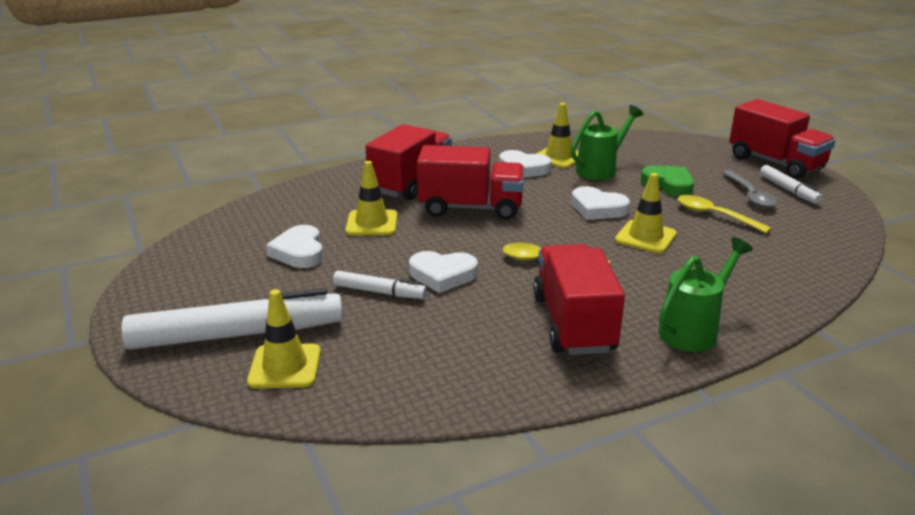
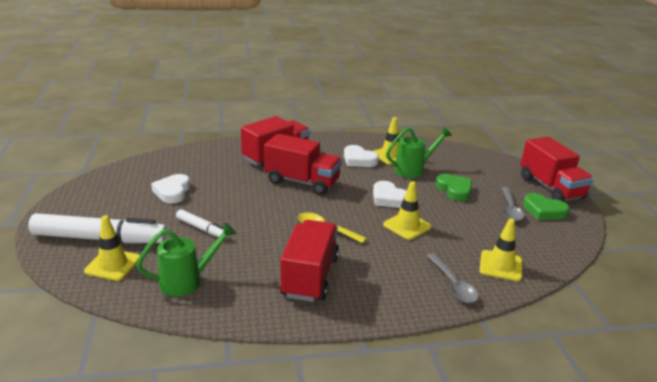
camera: 15 degrees right, 0 degrees up
yellow traffic cone [345,161,398,235] -> yellow traffic cone moved to [479,218,522,281]
white heart [409,251,478,293] -> none
green watering can [658,237,753,352] -> green watering can moved to [136,222,237,297]
yellow spoon [678,195,771,233] -> none
white marker [760,165,823,204] -> green heart [523,193,569,220]
none -> grey spoon [427,253,479,303]

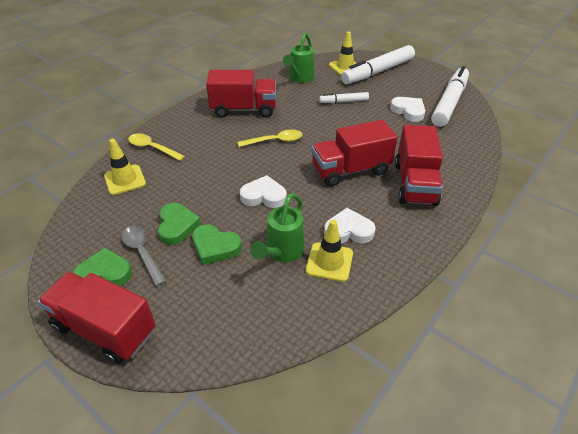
camera: 140 degrees right, 15 degrees up
red truck [280,220,339,302] -> red truck turned 60 degrees counterclockwise [206,70,276,118]
yellow traffic cone [383,181,431,240] -> none
grey spoon [427,253,479,303] -> yellow spoon [128,133,185,161]
none -> green heart [158,203,201,245]
none -> white marker [431,66,469,127]

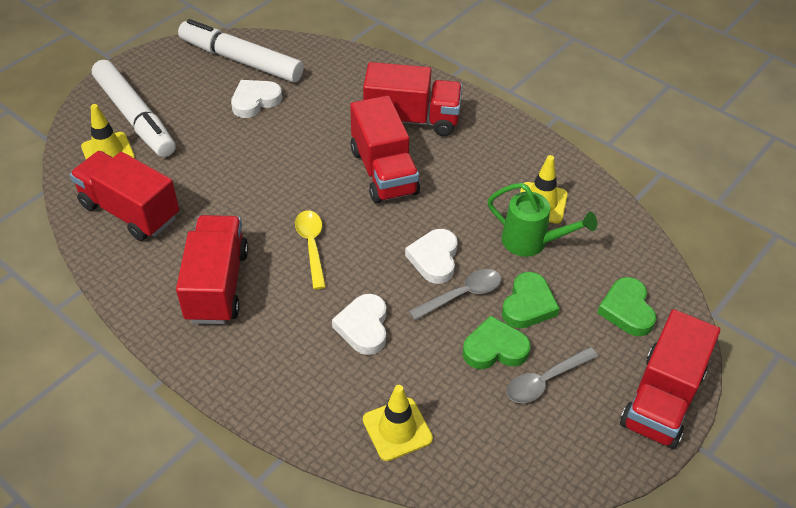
camera: 90 degrees left, 5 degrees up
green heart [73,248,132,286] -> green heart moved to [597,277,656,336]
yellow spoon [128,133,185,161] -> none
green watering can [283,33,314,83] -> red truck [70,151,179,241]
white marker [319,92,369,103] -> none
white heart [324,208,375,243] -> white heart moved to [332,294,386,355]
none -> grey spoon [409,269,501,320]

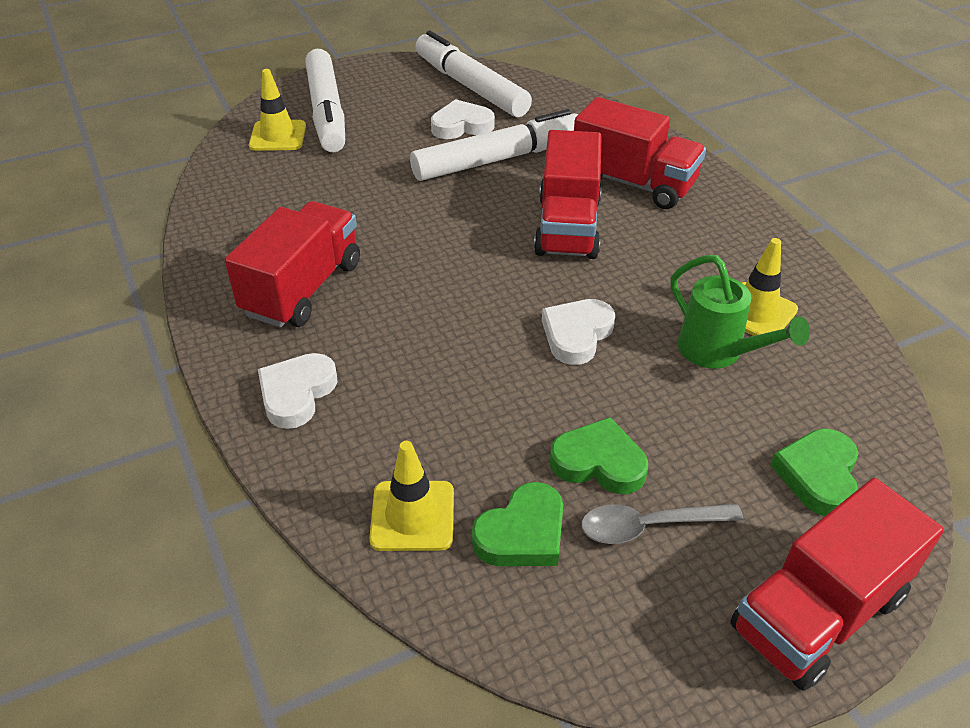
camera: 25 degrees right, 5 degrees down
red truck [70,151,179,241] -> none
yellow spoon [295,210,326,289] -> none
white heart [332,294,386,355] -> white heart moved to [258,353,338,429]
grey spoon [409,269,501,320] -> none
green heart [502,272,560,329] -> green heart moved to [472,482,563,566]
none -> white marker [410,109,578,181]

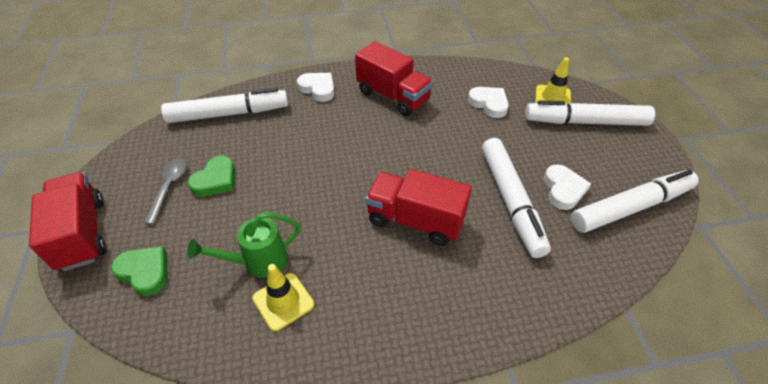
camera: 105 degrees right, 5 degrees up
yellow traffic cone [369,441,454,551] -> white marker [161,88,288,123]
green heart [472,482,563,566] -> none
white heart [542,299,615,365] -> white heart moved to [468,87,509,118]
red truck [574,97,706,209] -> none

